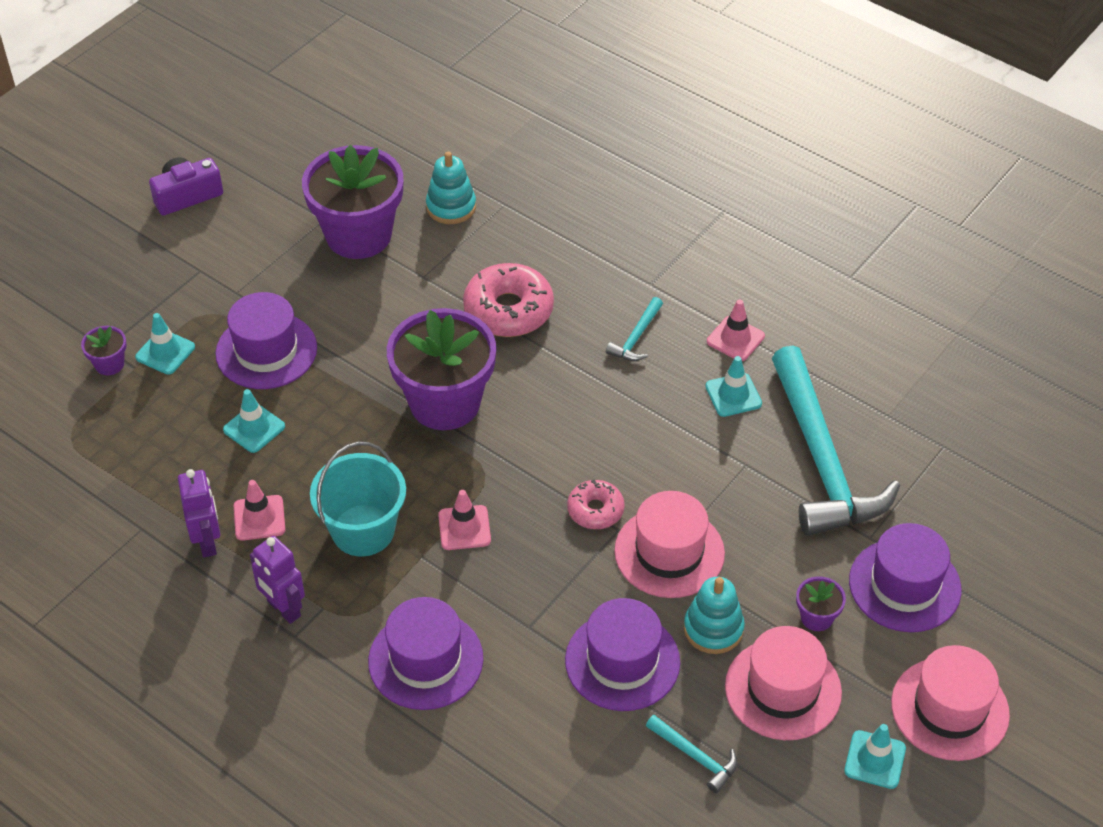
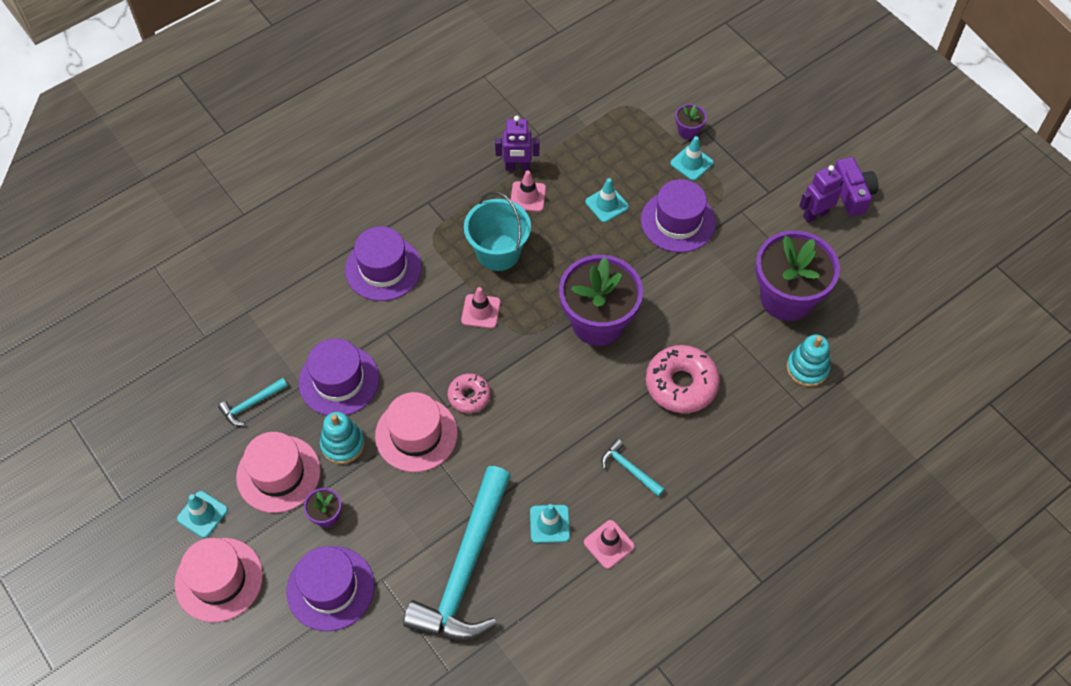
camera: 105 degrees right, 10 degrees up
purple robot [250,536,305,624] -> purple robot moved to [799,165,844,223]
turquoise hammer [772,345,900,536] -> turquoise hammer turned 75 degrees counterclockwise [403,466,511,640]

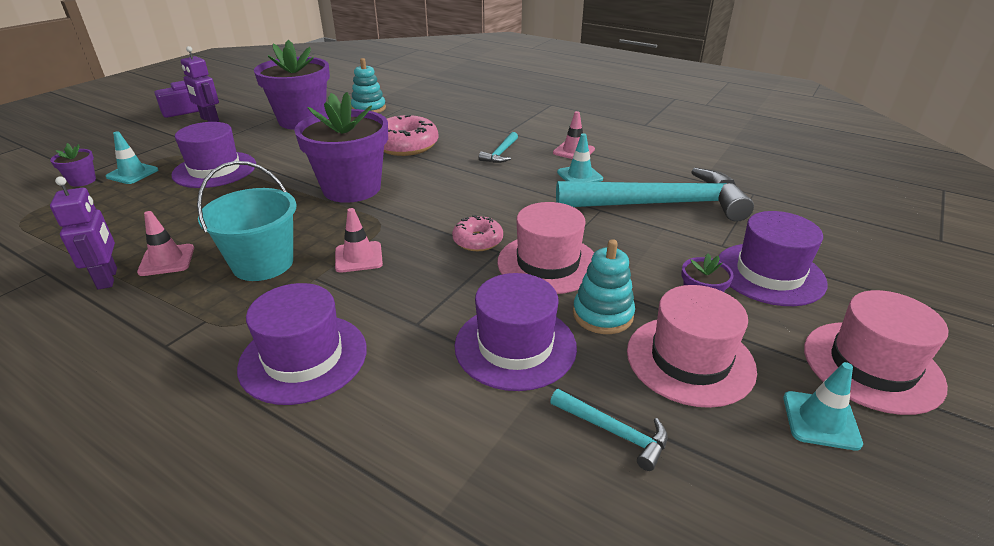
camera: 110 degrees left, 25 degrees down
turquoise traffic cone [585,178,629,222] -> none

